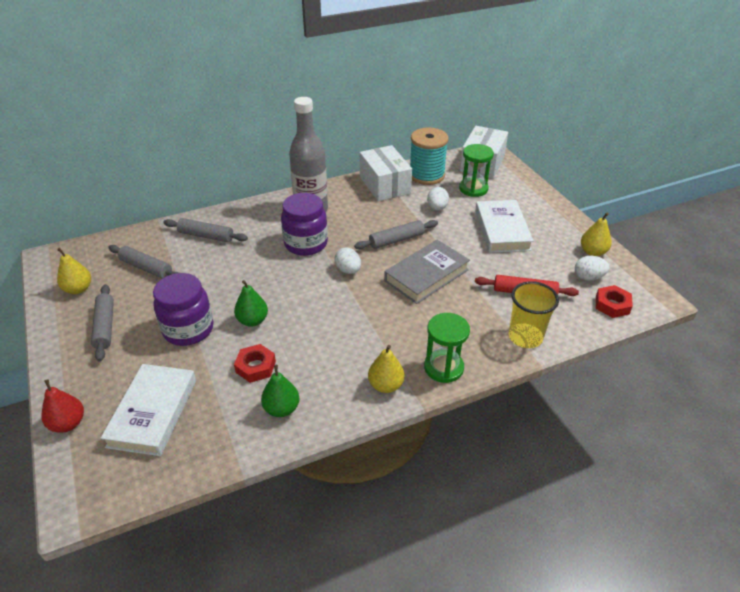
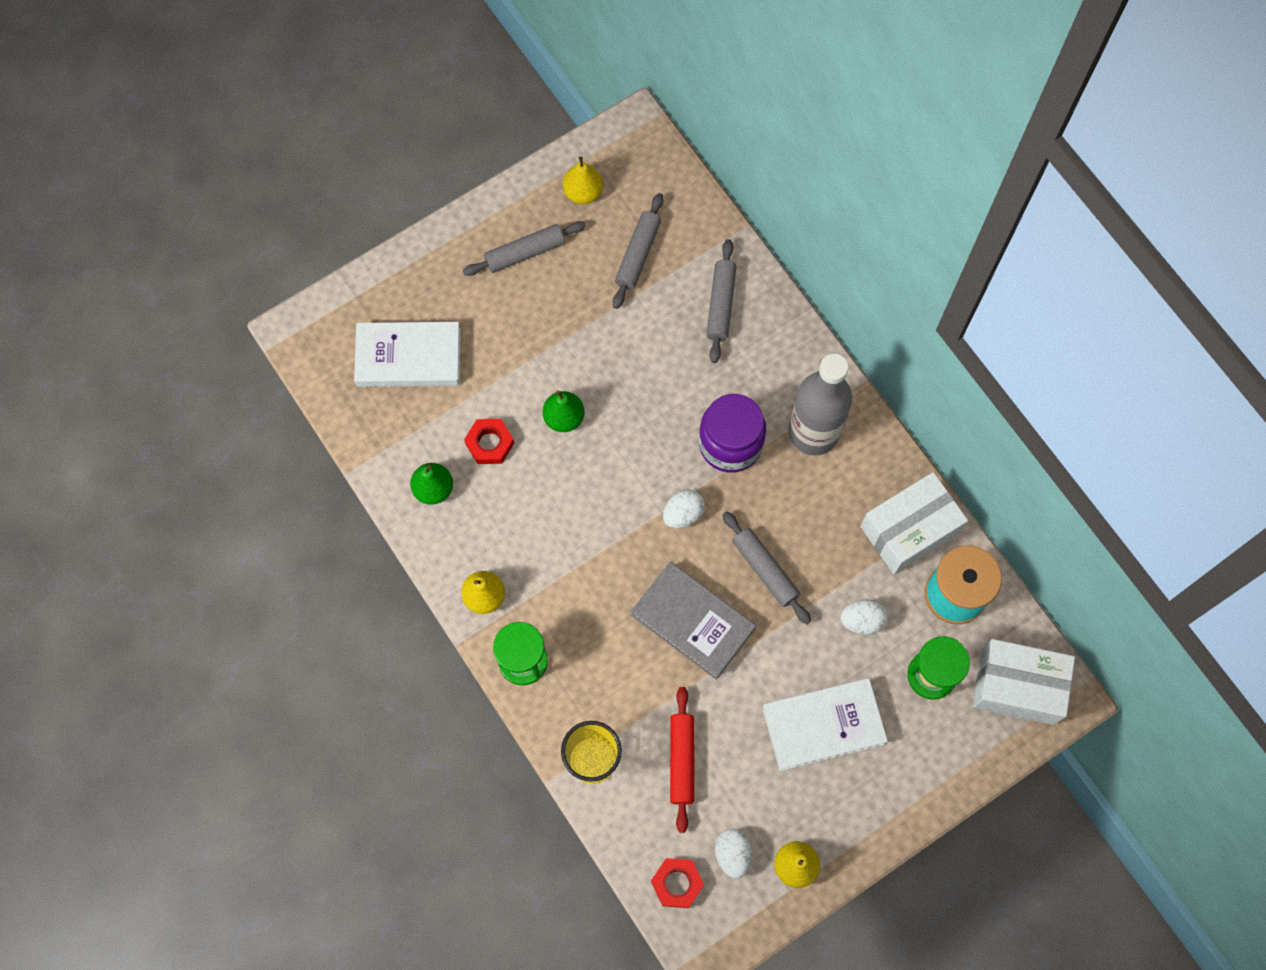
camera: 80 degrees right, 30 degrees up
red pear [41,379,84,433] -> none
purple jar [153,273,214,346] -> none

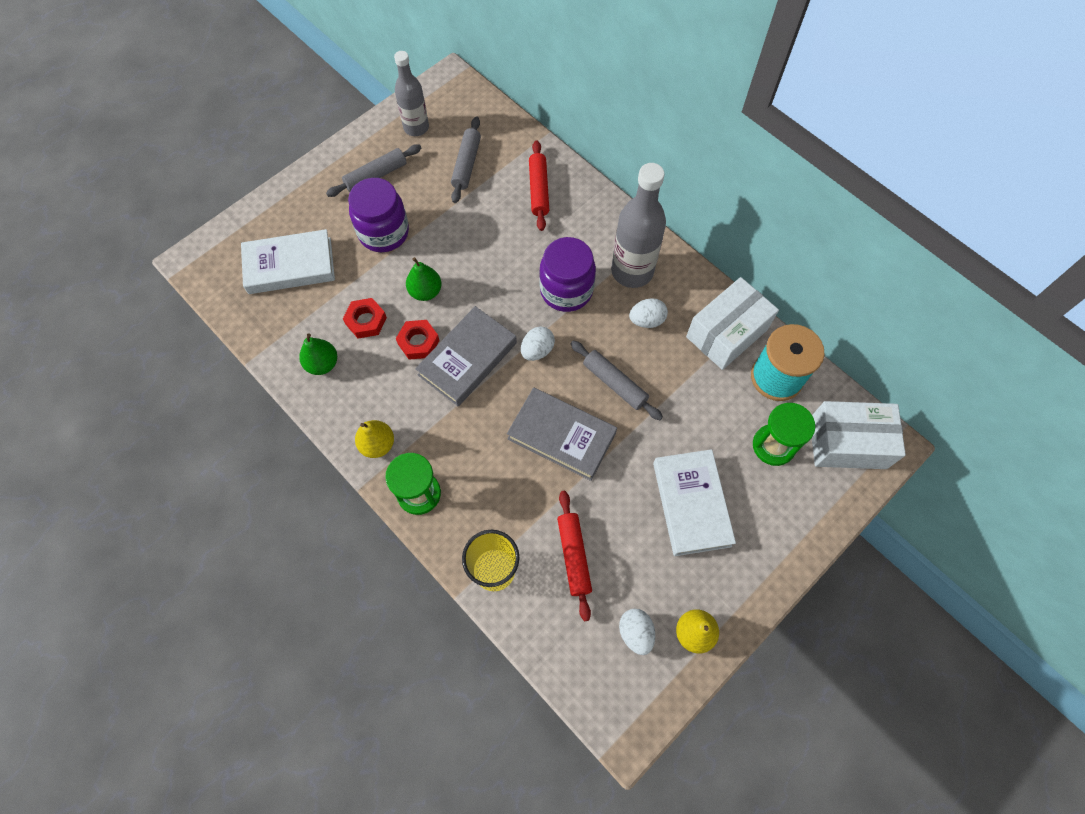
camera: 10 degrees left, 5 degrees down
yellow pear [563,156,603,204] -> grey bottle [394,51,429,136]
red nut [651,858,704,908] -> red nut moved to [396,320,440,360]
grey rolling pin [706,239,736,363] -> red rolling pin [529,140,549,231]
white book [763,678,888,771] -> white book turned 75 degrees counterclockwise [653,449,736,556]
white egg [840,599,888,635] -> white egg moved to [629,298,668,328]
none -> purple jar [348,178,409,252]
none -> grey book [415,306,517,407]

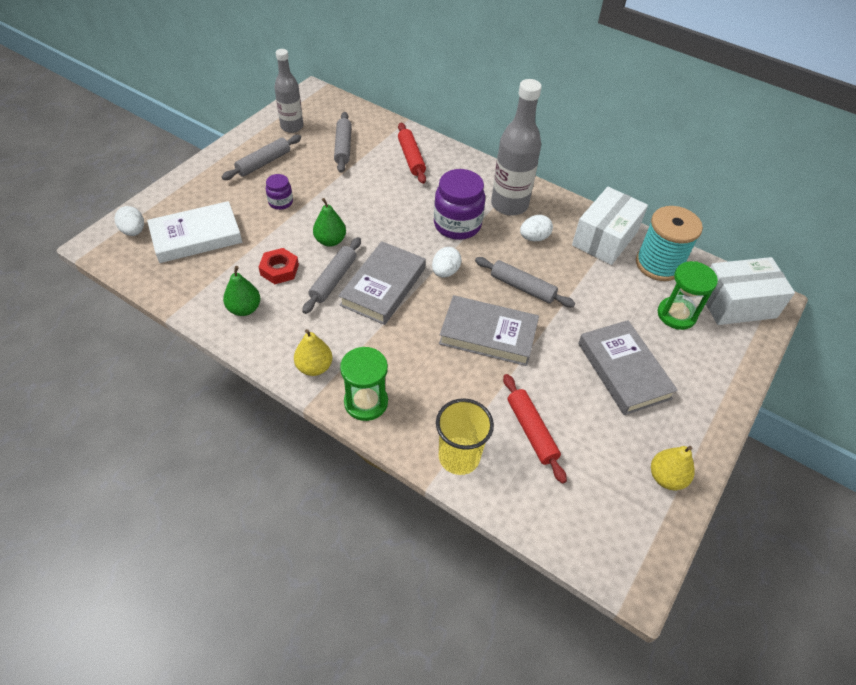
camera: 15 degrees left, 15 degrees down
purple jar [348,178,409,252] -> purple jar [266,174,293,210], size x0.52
red nut [396,320,440,360] -> grey rolling pin [302,237,361,314]
white egg [619,609,655,655] -> white egg moved to [115,206,144,236]
white book [653,449,736,556] -> grey book [578,320,678,415]

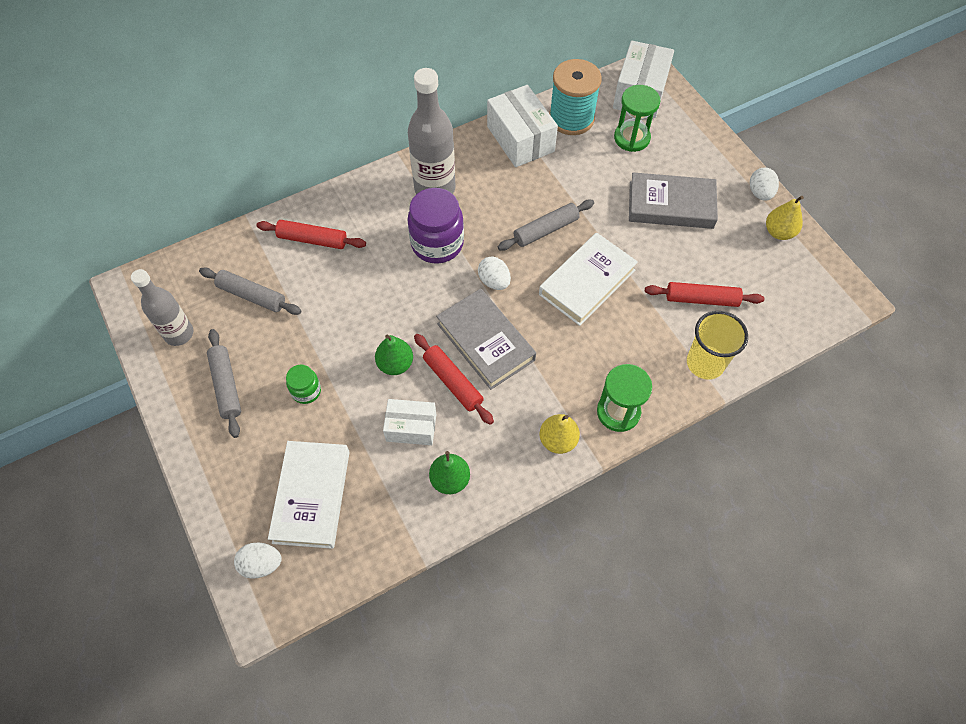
camera: 60 degrees left, 10 degrees up
red nut [259,248,299,284] -> white box [383,399,436,445]
purple jar [266,174,293,210] -> green jar [286,365,321,404]
grey rolling pin [302,237,361,314] -> red rolling pin [414,334,494,425]
grey book [439,295,539,366] -> white book [539,232,638,326]
white egg [520,215,553,241] -> white egg moved to [750,167,779,201]

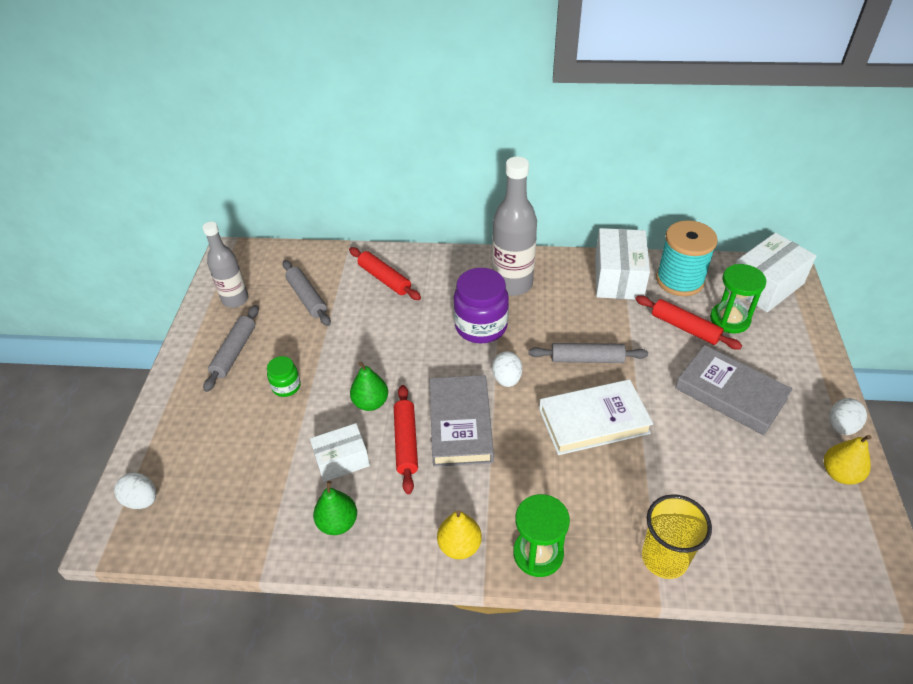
camera: 35 degrees right, 15 degrees down
white book [268,441,350,549] -> none
white box [383,399,436,445] -> white box turned 60 degrees counterclockwise [310,423,370,482]
red rolling pin [645,282,765,307] -> red rolling pin moved to [635,295,742,349]

